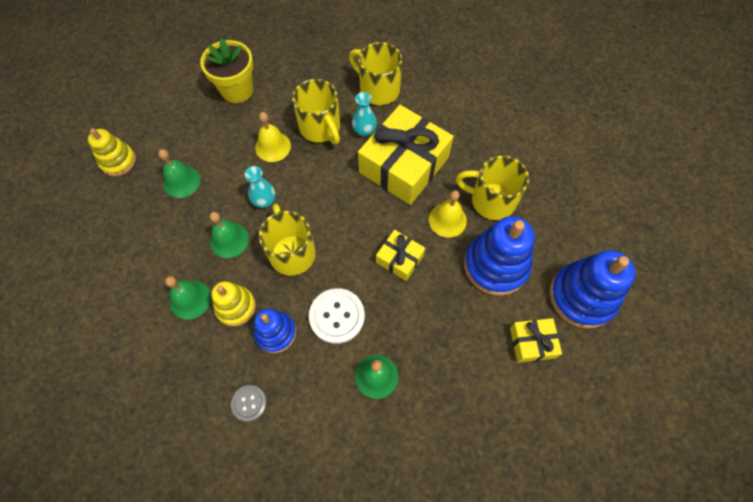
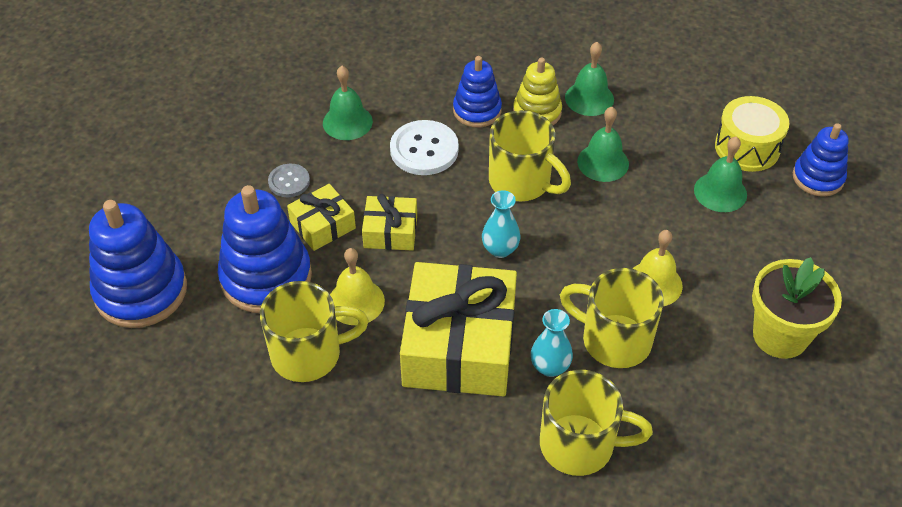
camera: 150 degrees right, 15 degrees down
yellow stacking toy [88,128,136,176] -> blue stacking toy [793,123,849,197]
grey button [231,385,267,422] -> grey button moved to [268,164,310,197]
turquoise vase [245,166,276,208] -> turquoise vase moved to [482,190,520,258]
yellow gift [510,318,562,363] -> yellow gift moved to [287,184,356,251]
none -> yellow drum [715,96,789,172]

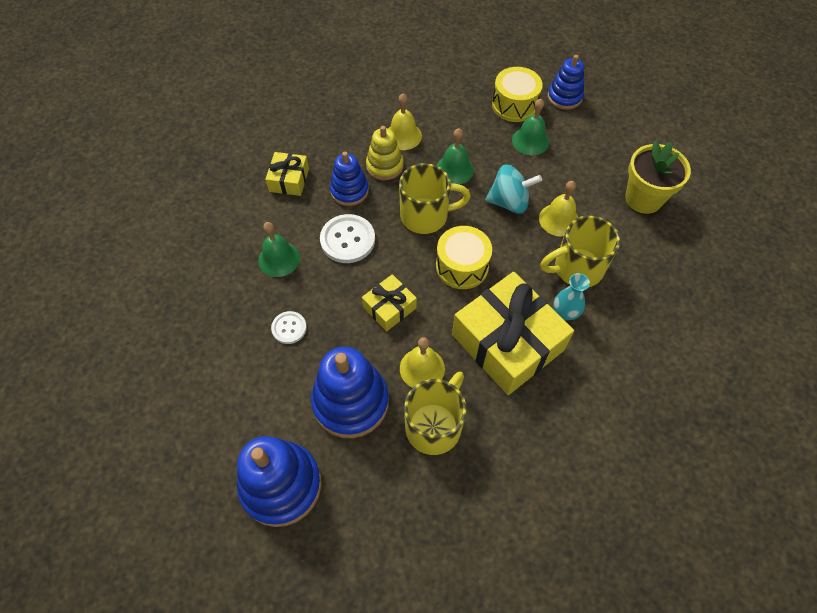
camera: 45 degrees left, 10 degrees up
grey button [268,164,310,197] -> white button [271,311,307,344]
yellow gift [287,184,356,251] -> yellow gift moved to [265,152,309,196]
turquoise vase [482,190,520,258] -> yellow drum [436,226,492,289]
yellow mug [540,370,653,476] -> none
green bell [565,42,614,116] -> yellow bell [388,93,422,150]
none -> turquoise spinning top [485,164,542,214]

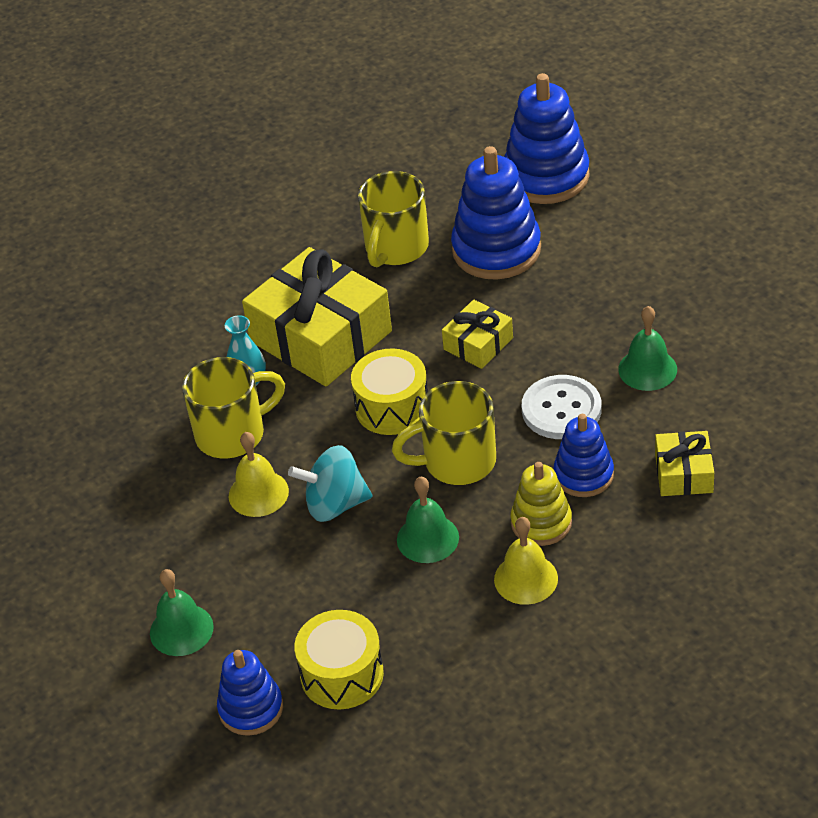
camera: 175 degrees right, 15 degrees down
white button [271,311,307,344] -> none
yellow bell [400,337,445,388] -> none
green bell [512,98,549,155] -> green bell moved to [150,569,214,656]
yellow flower pot [625,140,691,214] -> none

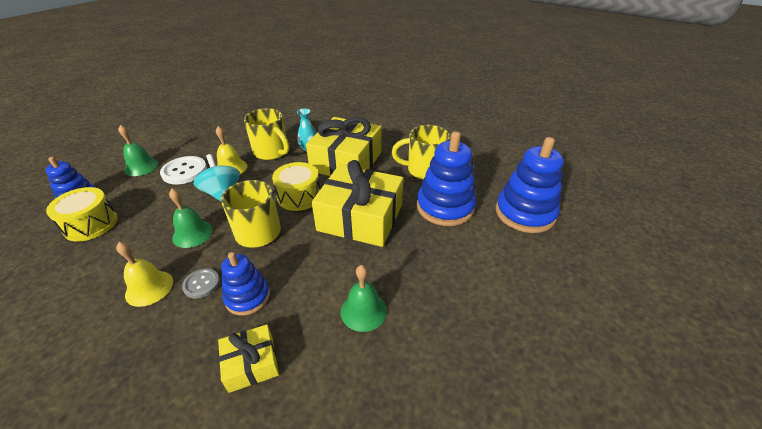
camera: 65 degrees right, 5 degrees down
yellow gift [442,300,513,369] -> yellow gift [312,160,403,247], size x2.05
yellow stacking toy [510,462,572,546] -> grey button [182,269,220,298]
white button [522,375,602,439] -> white button moved to [160,156,207,184]

